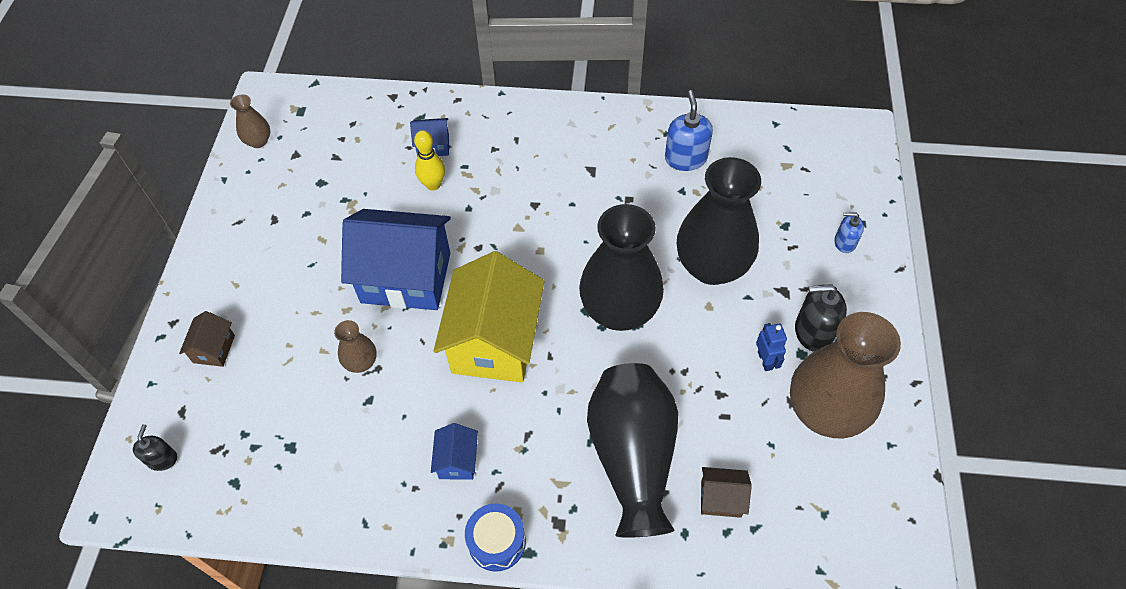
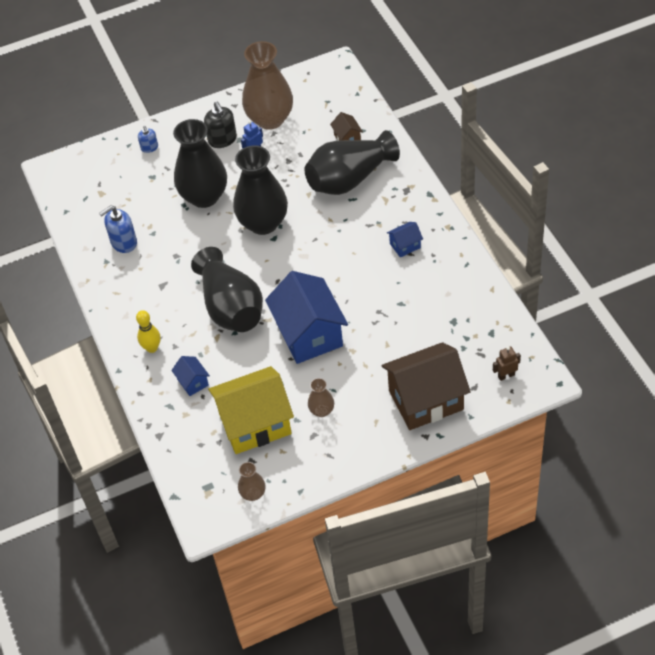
camera: 115 degrees left, 5 degrees down
black soap dispenser [133,424,177,471] -> brown robot [493,347,521,381]
brown house [179,311,235,367] -> brown house [381,342,471,430], size x2.27
brown vase [334,320,377,373] -> brown vase moved to [308,378,334,417]
yellow bowling pin [414,130,445,191] -> yellow bowling pin moved to [136,310,161,353]
yellow house [434,251,545,383] -> yellow house moved to [208,366,294,454]
blue drum [465,503,526,572] -> none
none -> black vase [191,247,263,332]

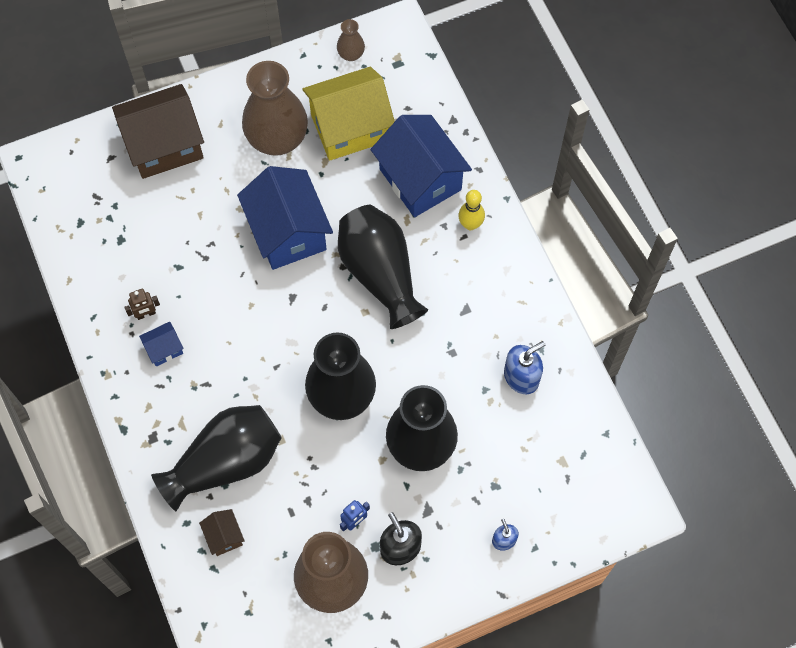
camera: 175 degrees right, 15 degrees up
blue house [171,356,210,396] -> blue house [371,115,472,217], size x2.27
brown vase [308,378,334,417] -> brown vase [242,61,308,156], size x2.24
brown robot [493,347,521,381] -> brown robot moved to [124,289,160,320]

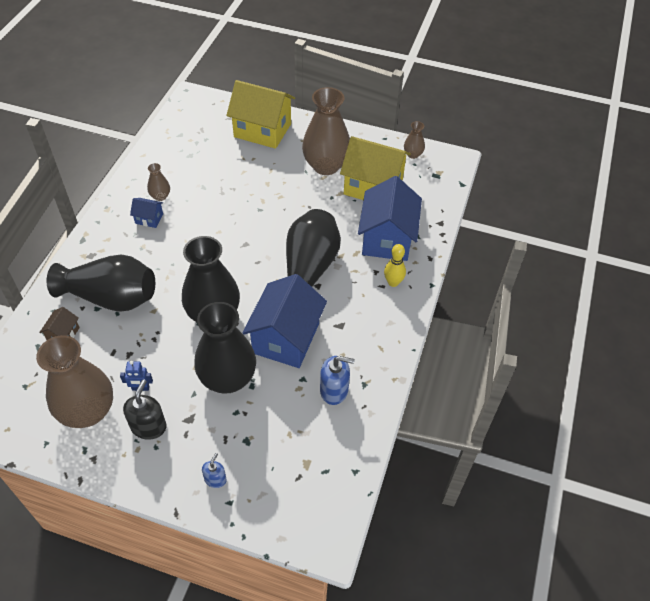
camera: 40 degrees right, 15 degrees down
brown house [112,84,204,179] -> yellow house [226,80,295,149]
brown robot [124,289,160,320] -> brown vase [147,163,170,201]
blue house [237,166,333,270] -> blue house moved to [242,274,327,368]

